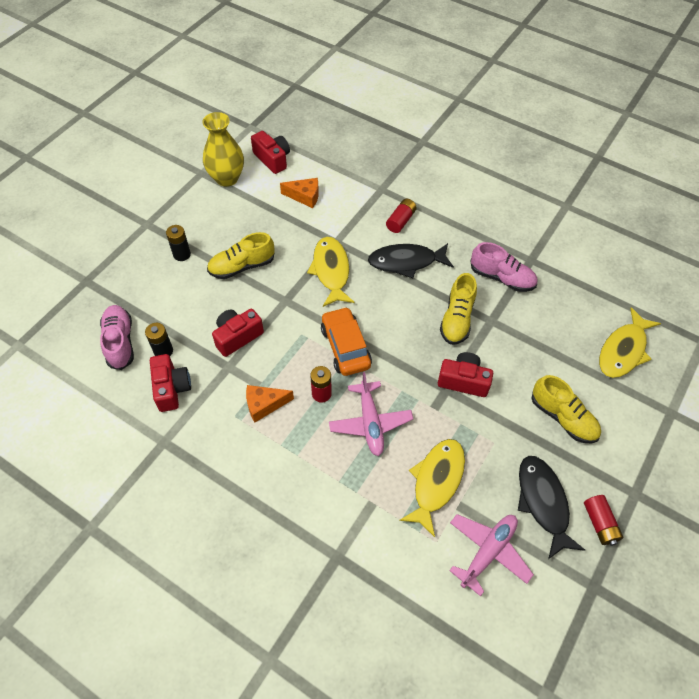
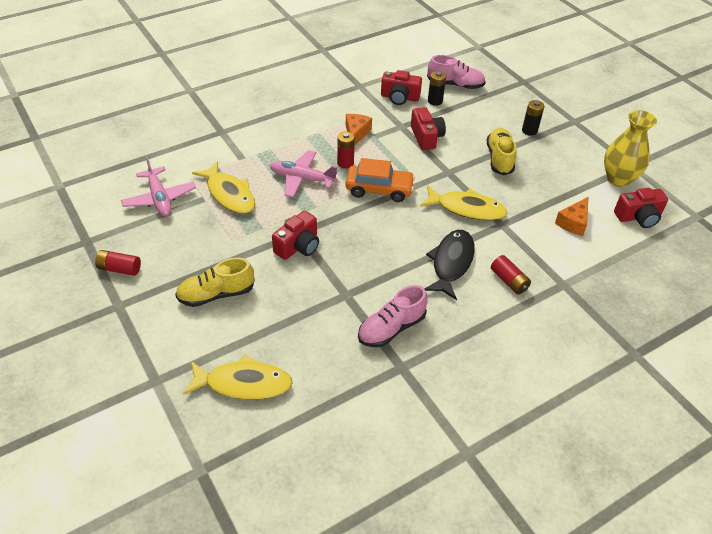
camera: 115 degrees right, 10 degrees down
yellow shoe [440,273,477,345] -> none
black fish [518,456,585,559] -> none
yellow fish [599,307,661,378] -> yellow fish turned 120 degrees clockwise [183,354,292,400]

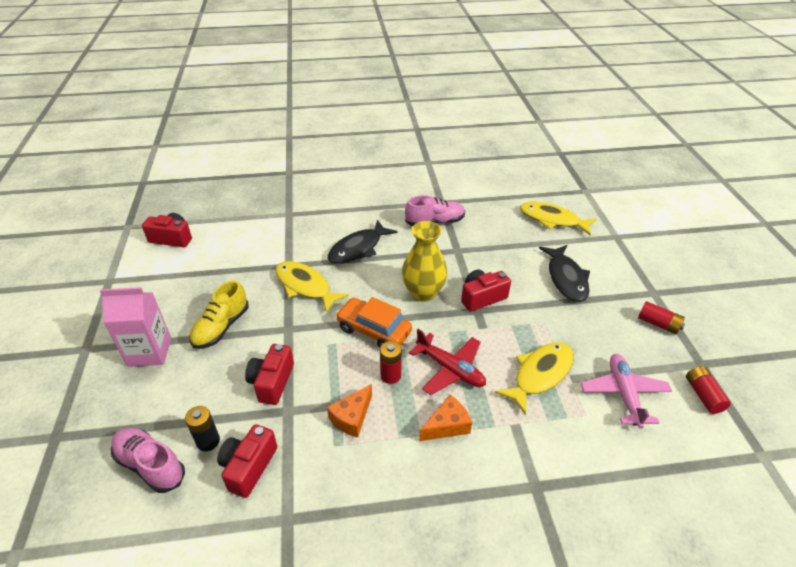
camera: 155 degrees left, 5 degrees down
yellow shoe [175,258,255,307] -> black fish [539,245,590,302]
yellow fish [192,161,255,214] -> yellow fish turned 60 degrees clockwise [495,342,574,415]
pink plane [270,150,338,197] -> red plane [409,329,486,395]
red camera [381,70,422,105] -> red camera turned 105 degrees counterclockwise [217,424,277,498]
red battery [491,255,531,294] -> red battery moved to [686,366,731,414]
black battery [522,100,544,136] -> pink carton [100,287,171,367]
orange cheese [555,197,588,236] -> orange cheese moved to [419,395,472,441]
yellow vase [604,110,657,187] -> yellow vase moved to [402,221,448,302]

